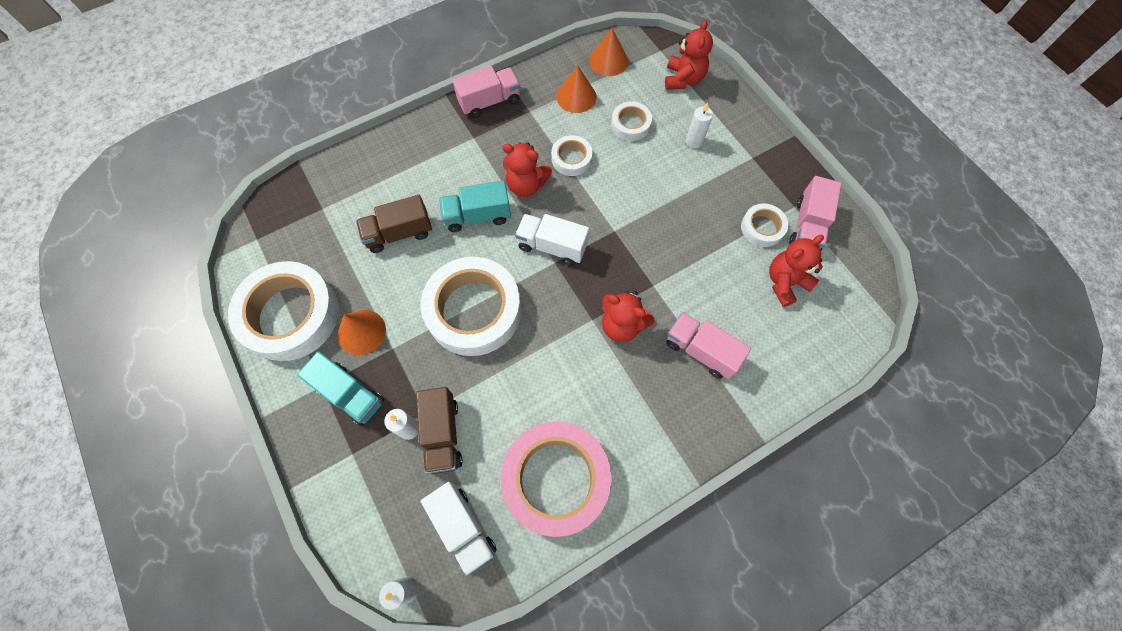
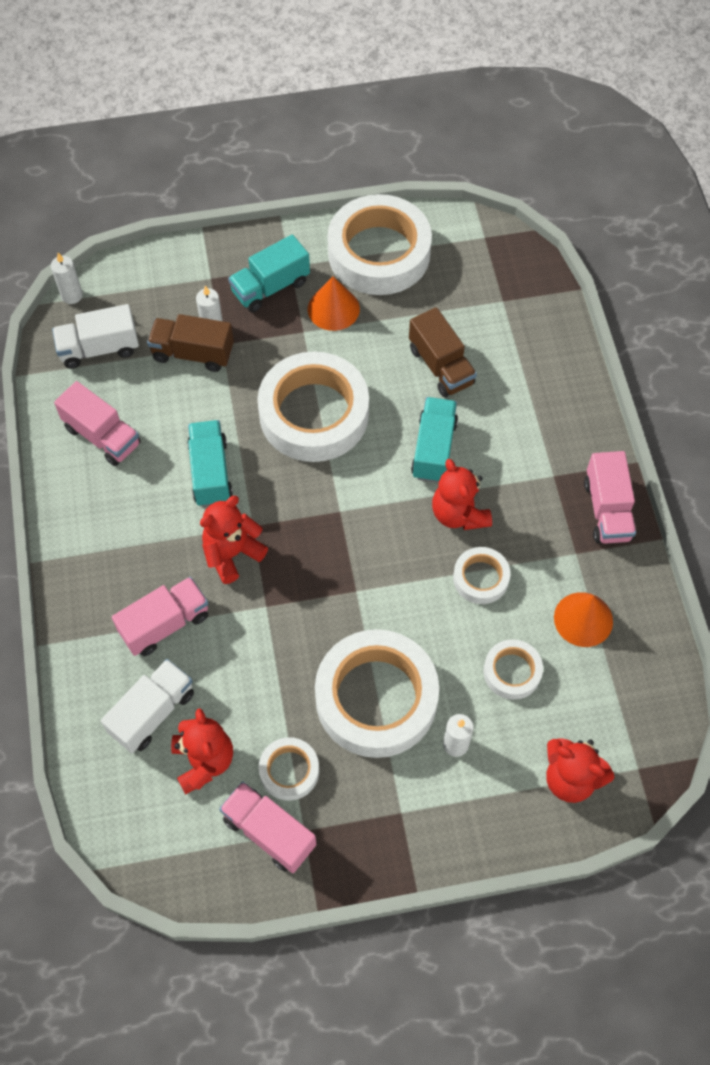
camera: 110 degrees right, 5 degrees down
brown truck [356,195,432,253] -> brown truck turned 150 degrees clockwise [409,307,477,397]
pink tape [500,422,612,537] -> pink truck [54,381,141,466]
red teddy bear [502,142,552,197] -> red teddy bear turned 60 degrees counterclockwise [432,459,492,530]
white truck [515,214,589,266] -> white truck moved to [101,659,194,753]
orange cone [589,28,628,76] -> none
none -> turquoise truck [187,420,233,507]
none -> white tape [315,629,439,758]

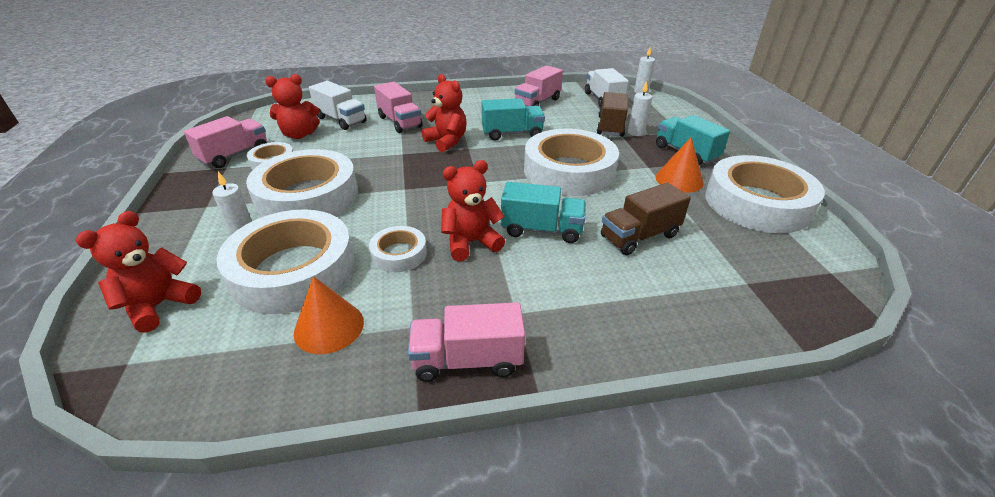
camera: 90 degrees right, 25 degrees down
white tape [483,639,543,700] -> white tape [216,209,355,314], size x2.09

